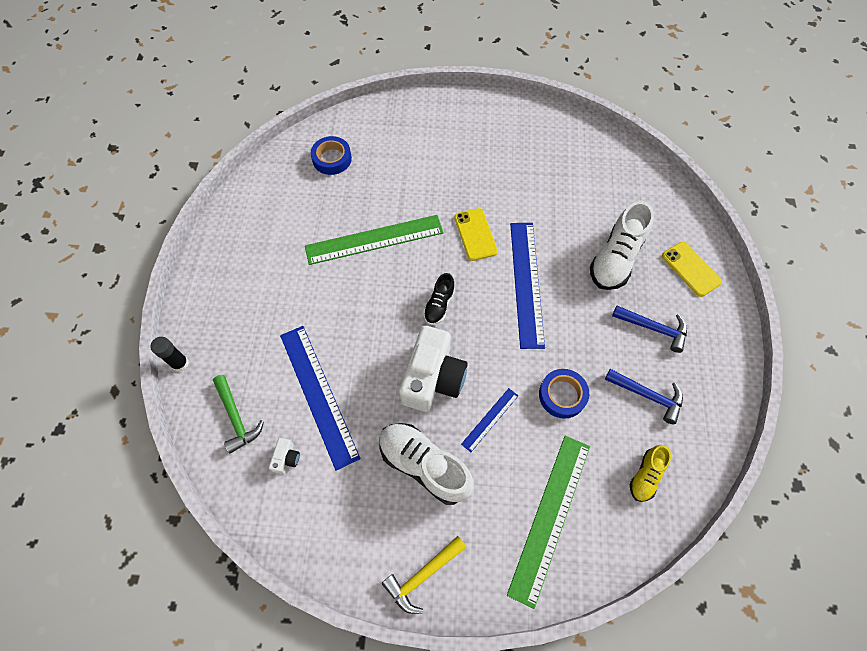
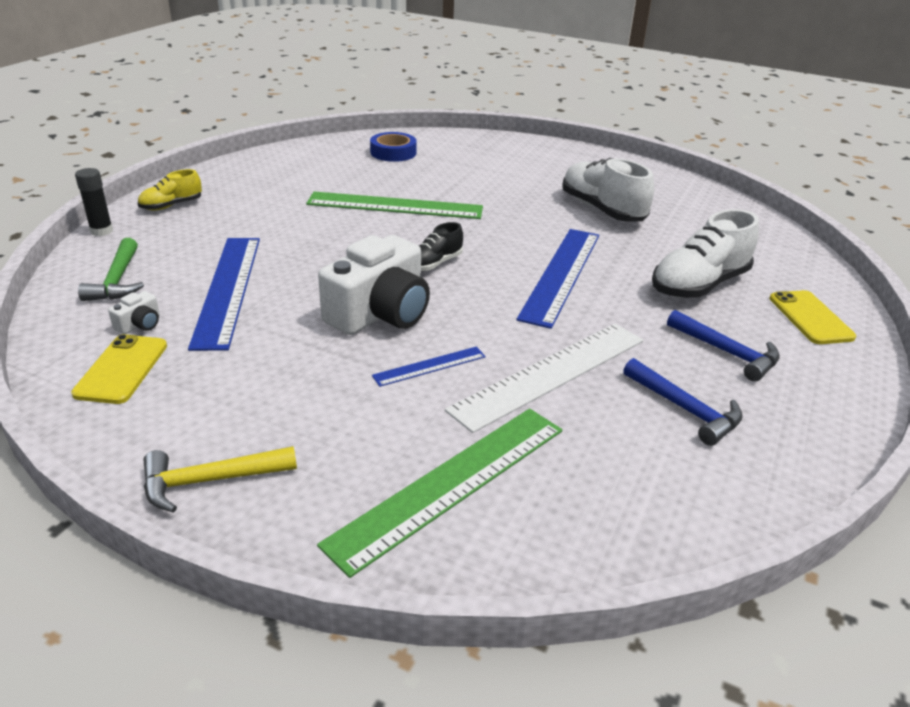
camera: 20 degrees right, 30 degrees down
white shoe [379,423,474,505] -> white shoe moved to [562,158,654,222]
yellow phone [454,208,498,261] -> yellow phone moved to [71,334,167,404]
blue tape [539,369,589,419] -> white ruler [445,323,643,433]
yellow shoe [630,445,671,502] -> yellow shoe moved to [138,169,202,210]

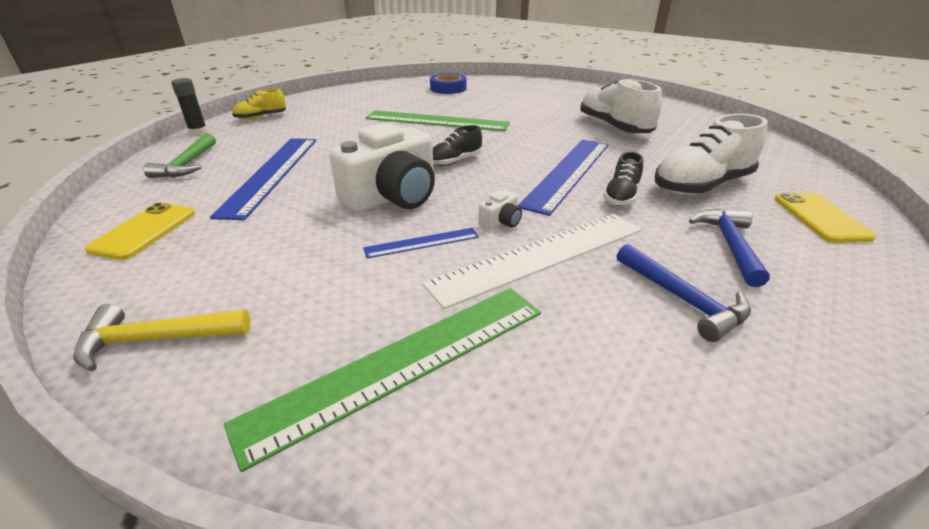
camera: 10 degrees right, 0 degrees up
white camera [108,291,160,334] -> white camera moved to [478,190,522,230]
blue hammer [667,310,780,382] -> blue hammer turned 135 degrees counterclockwise [689,209,770,287]
none -> black shoe [603,152,643,206]

